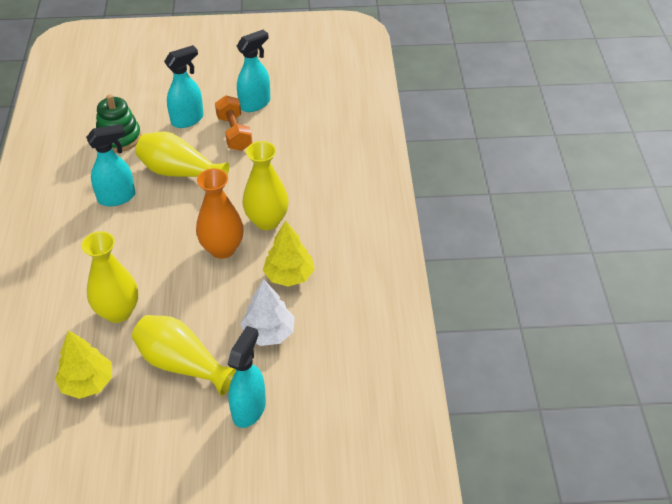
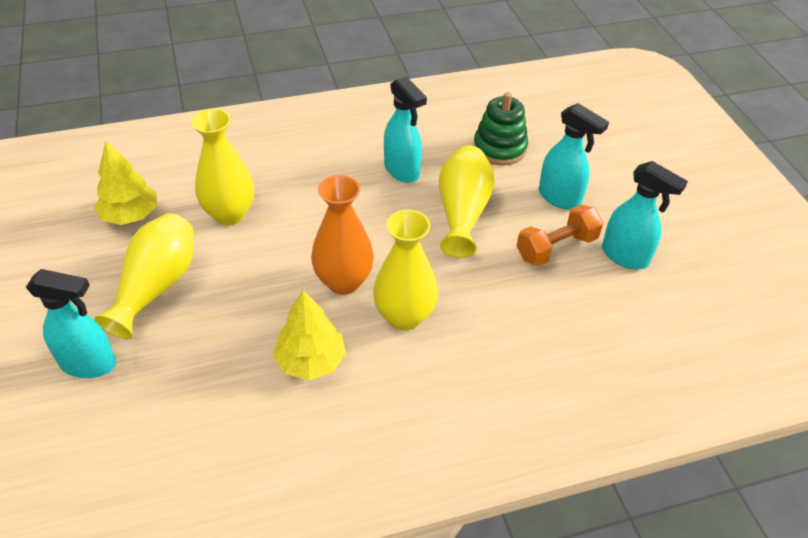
camera: 75 degrees right, 0 degrees up
white tree [241,279,295,346] -> none

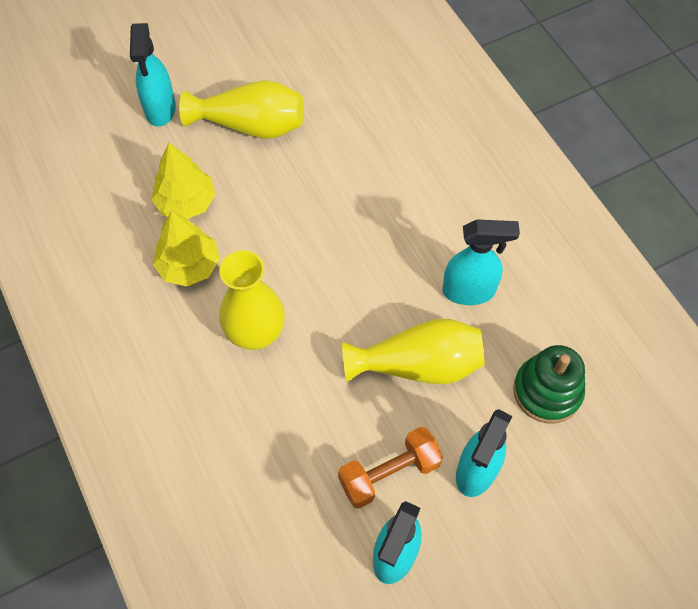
camera: 80 degrees right, 15 degrees up
yellow tree [94,141,157,225] -> yellow tree moved to [151,143,216,219]
yellow vase [191,108,254,225] -> none
orange vase [311,175,374,295] -> none
turquoise spray bottle [384,76,427,183] -> turquoise spray bottle turned 135 degrees counterclockwise [442,219,520,305]
orange dumbbell [517,204,603,266] -> orange dumbbell turned 75 degrees counterclockwise [338,427,443,509]

